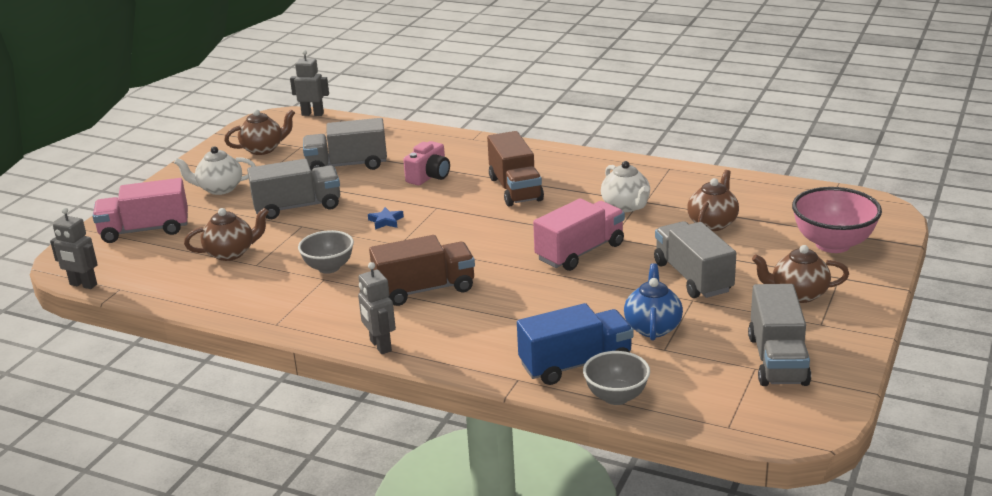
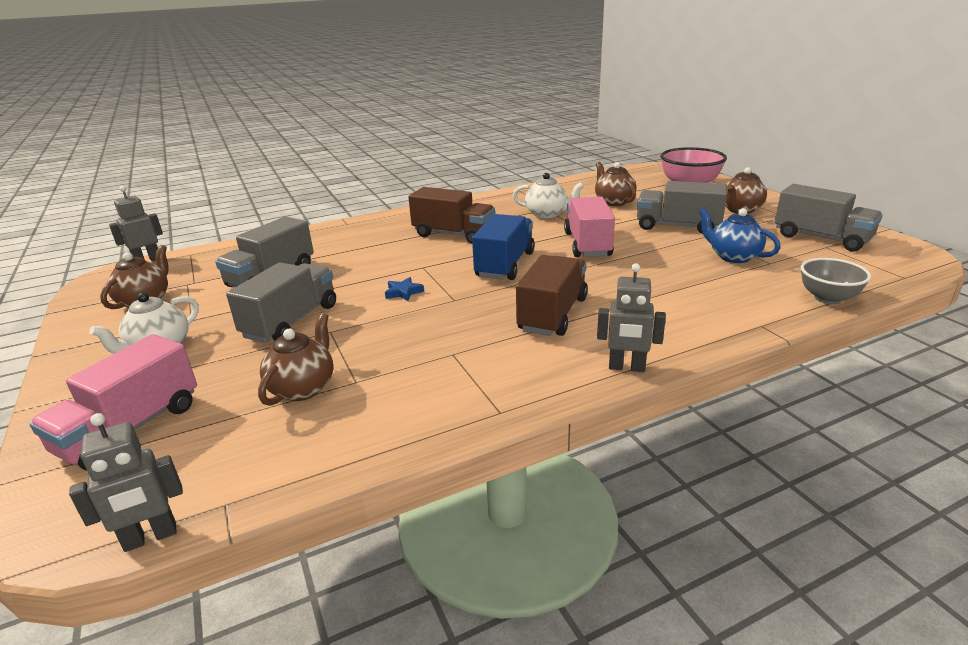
camera: 50 degrees left, 0 degrees up
grey bowl [298,230,354,274] -> none
pink camera [403,141,450,186] -> none
blue truck [517,303,633,385] -> blue truck moved to [472,214,535,280]

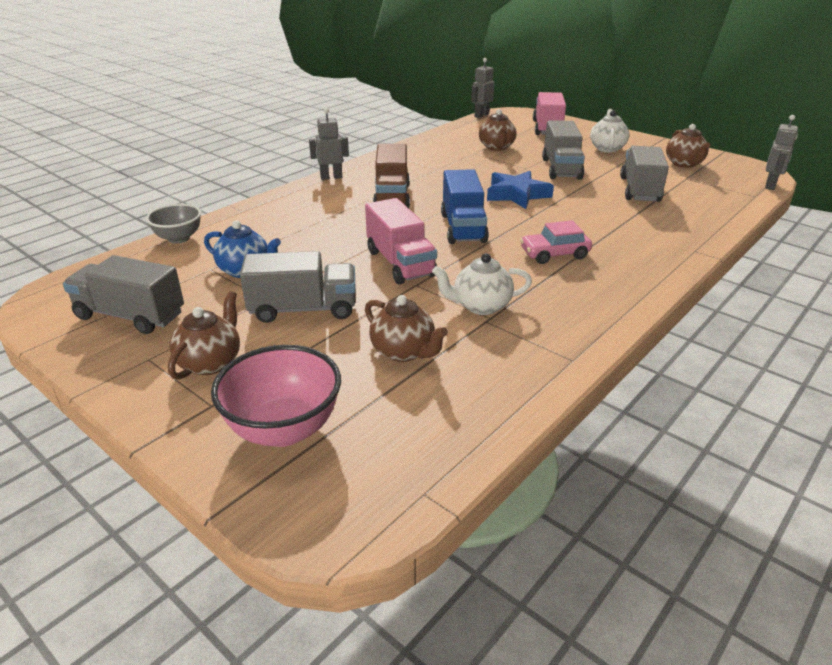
camera: 155 degrees right, 5 degrees up
blue star [385,277,424,301] -> blue star [487,171,554,209], size x2.10
brown truck [408,187,495,244] -> pink car [520,220,592,264]

